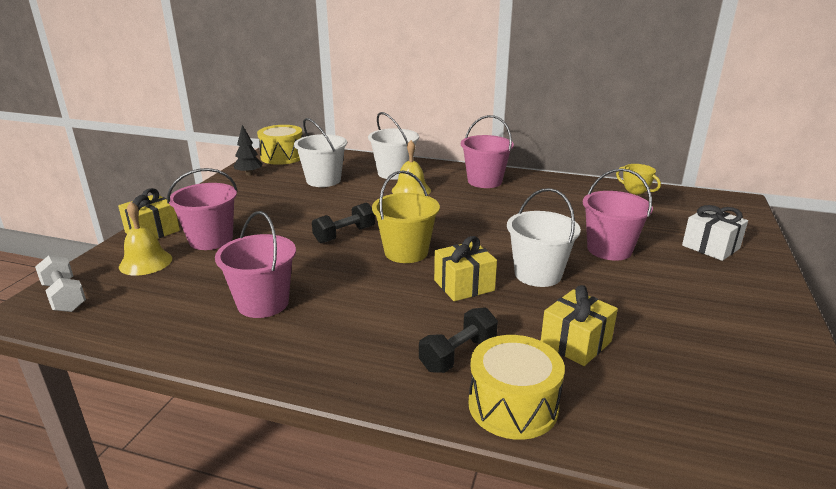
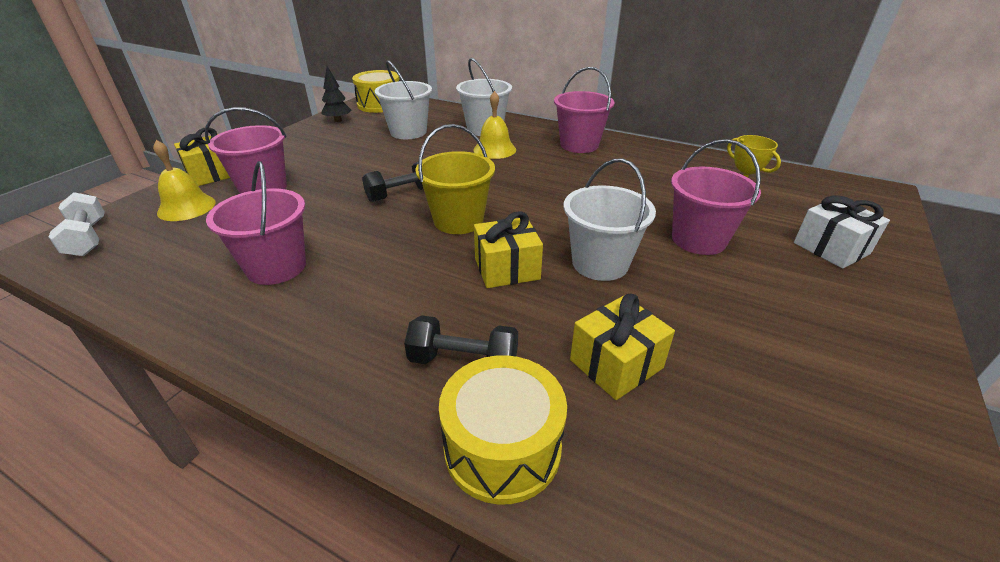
camera: 10 degrees right, 10 degrees up
black dumbbell [419,307,498,373] -> black dumbbell turned 45 degrees clockwise [404,315,518,364]

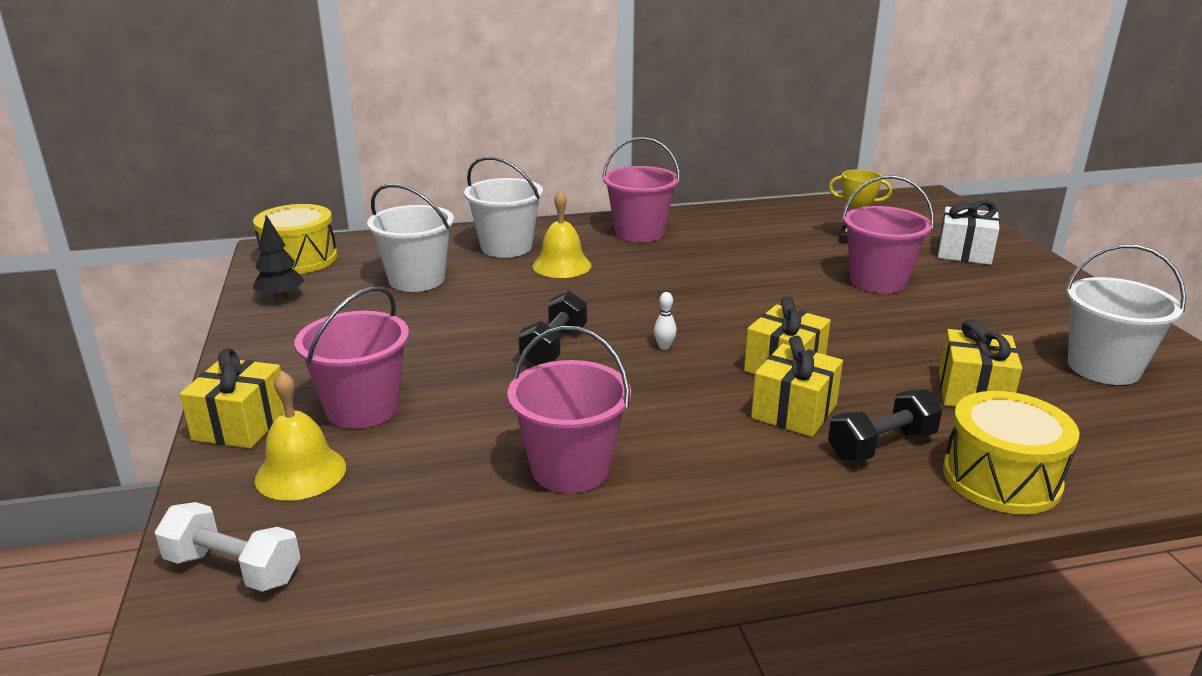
camera: 40 degrees left, 10 degrees down
yellow bucket [415,124,495,234] -> white bowling pin [654,292,677,350]
white bucket [564,158,656,281] -> white bucket moved to [1065,244,1186,385]
none -> yellow gift [751,336,843,437]

